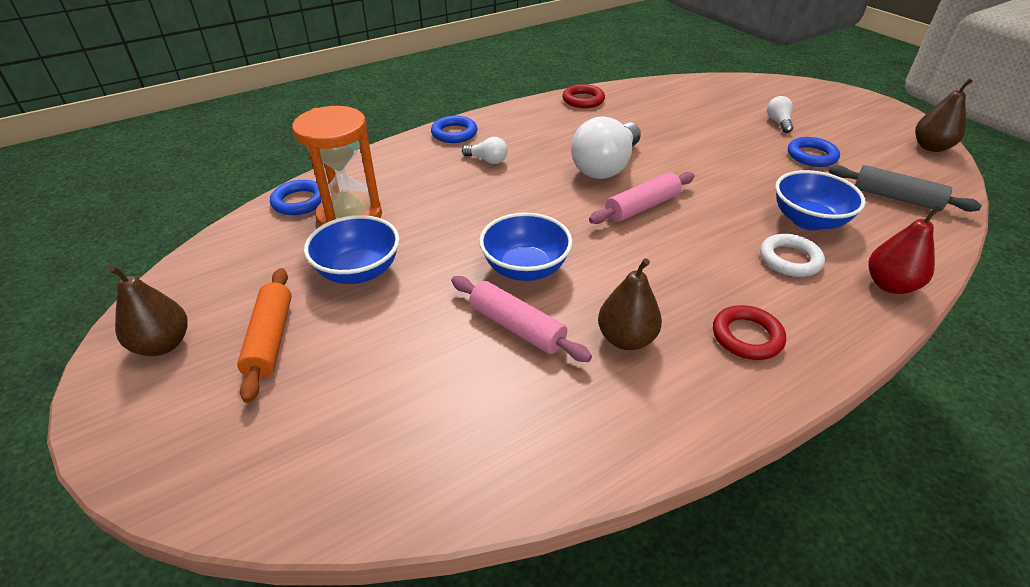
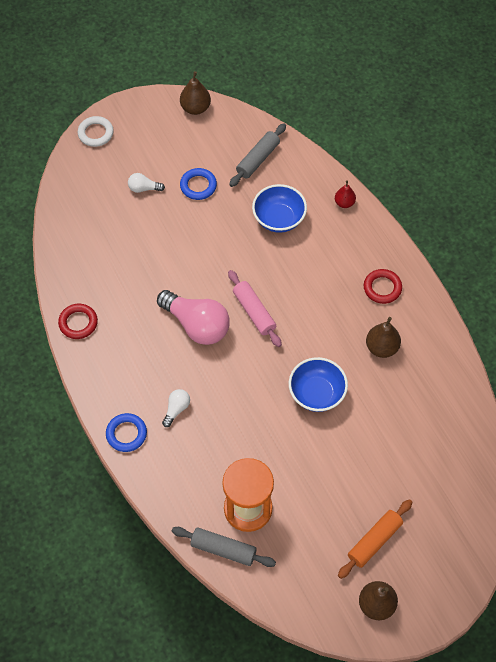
camera: 85 degrees left, 20 degrees up
orange rolling pin [237,268,292,403] -> orange rolling pin turned 45 degrees counterclockwise [338,499,413,579]
blue ring [270,180,321,215] -> grey rolling pin [172,527,276,567]
blue bowl [304,215,400,284] -> none
pink rolling pin [451,276,592,362] -> none
white light bulb [571,117,641,179] -> pink light bulb [157,290,230,345]
white ring [760,234,825,277] -> white ring moved to [78,116,114,147]
red pear [868,204,941,294] -> red pear [335,180,356,208], size x0.66

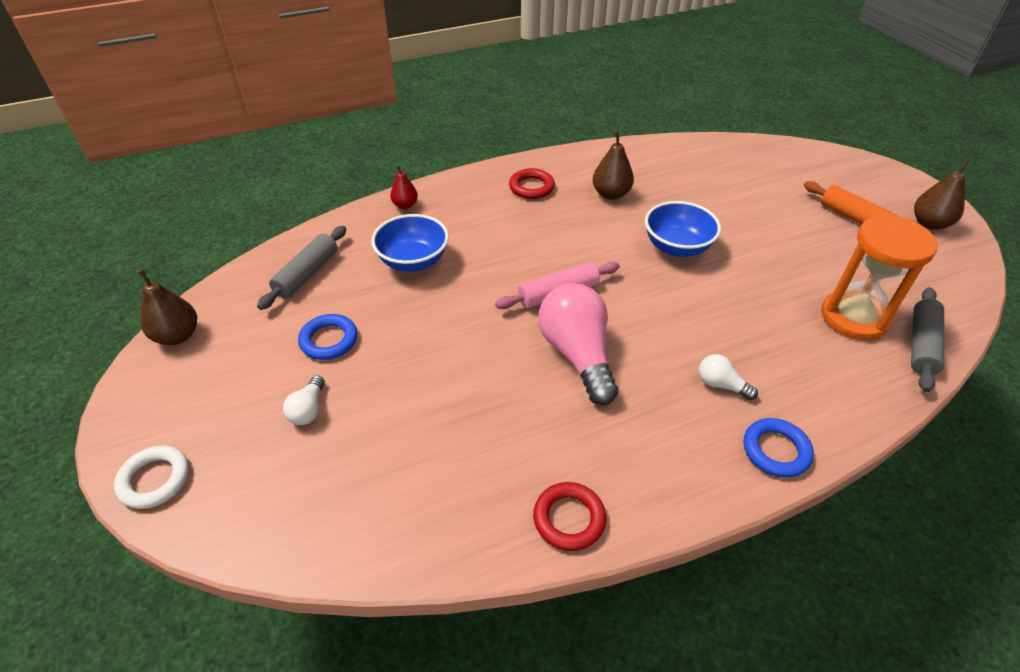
camera: 85 degrees left, 15 degrees down
pink light bulb [157,290,230,345] -> pink light bulb turned 60 degrees counterclockwise [539,283,618,405]
grey rolling pin [229,123,286,187] -> grey rolling pin turned 75 degrees clockwise [257,226,346,310]

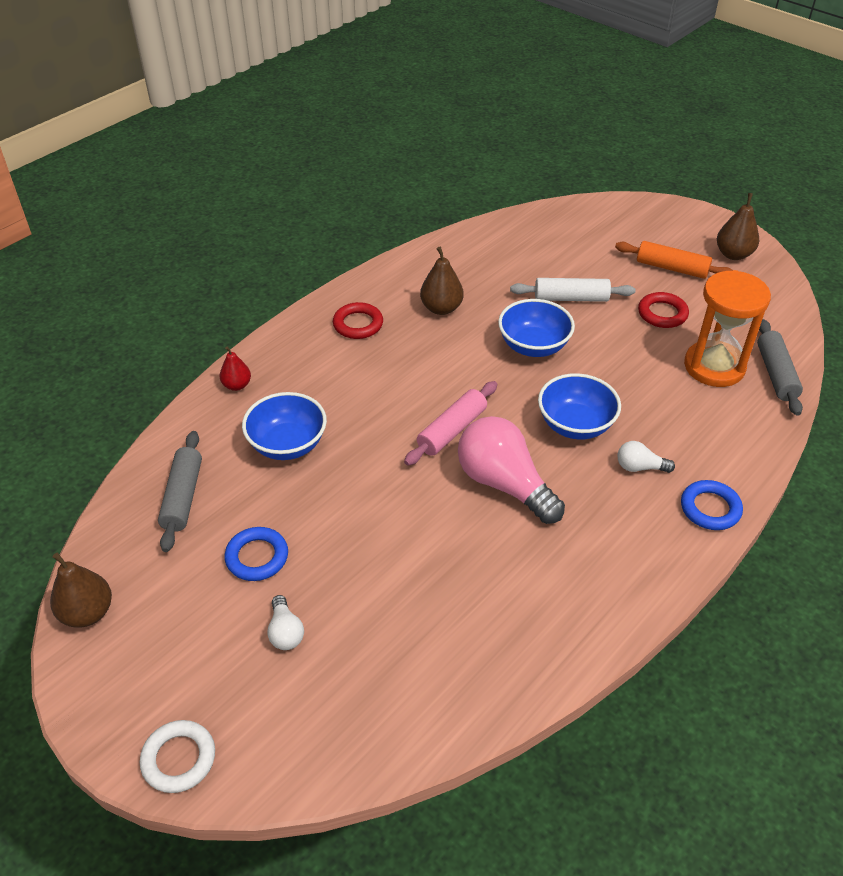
camera: 25 degrees left, 0 degrees up
red ring [533,482,606,551] -> red ring moved to [638,292,689,328]
none -> white rolling pin [510,278,635,302]
none -> blue bowl [538,373,621,440]

